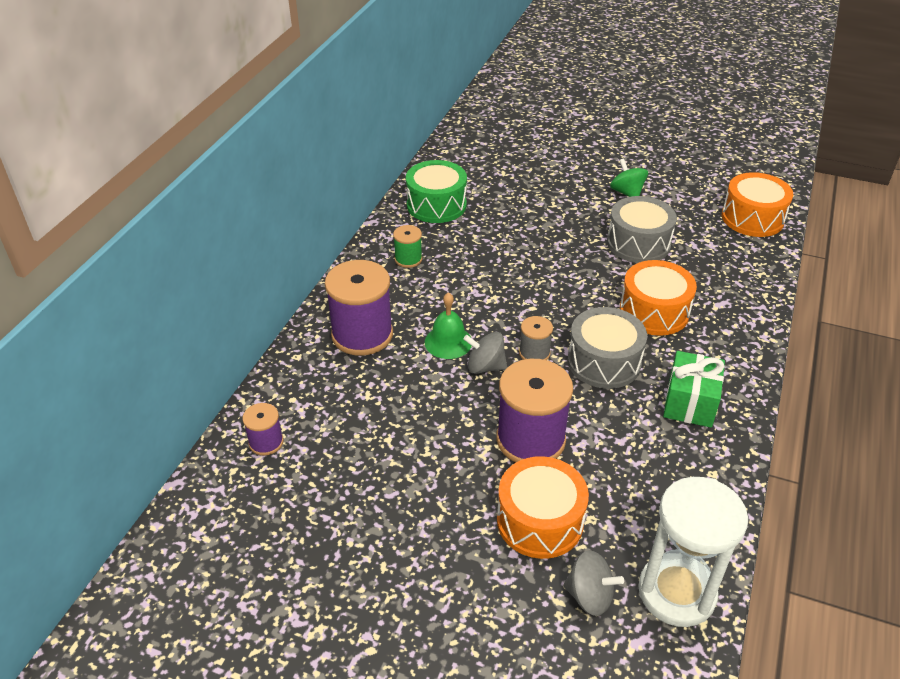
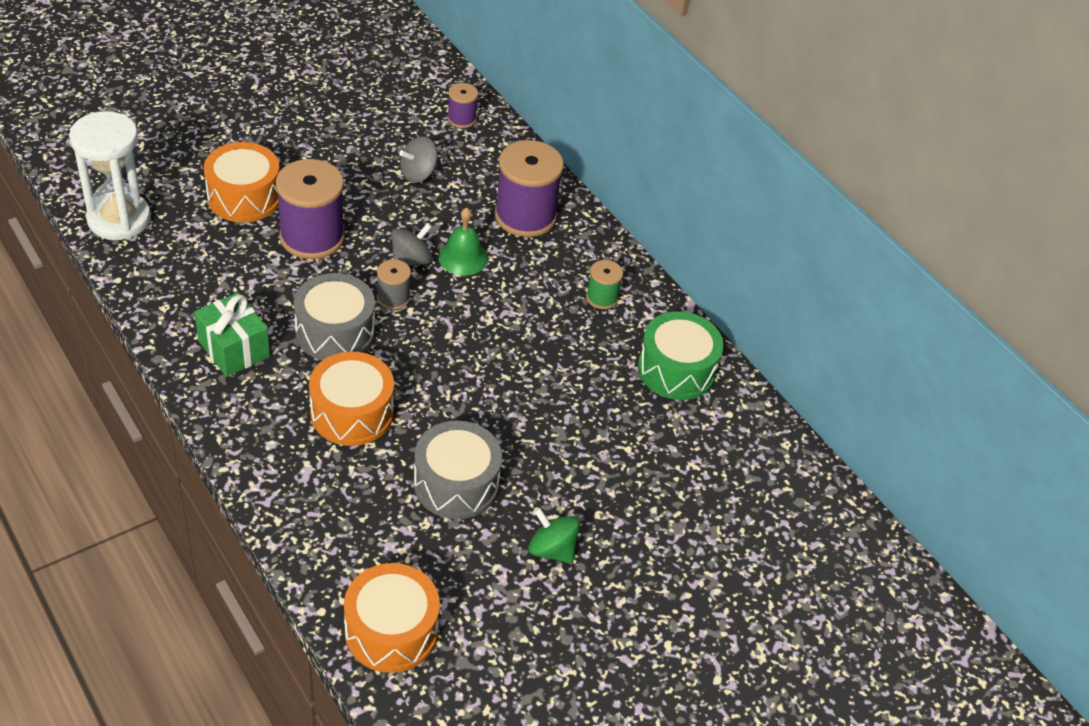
camera: 120 degrees right, 5 degrees up
grey spinning top [563,550,624,616] -> grey spinning top moved to [399,136,438,183]
green spinning top [610,158,648,197] -> green spinning top turned 150 degrees counterclockwise [529,508,580,564]

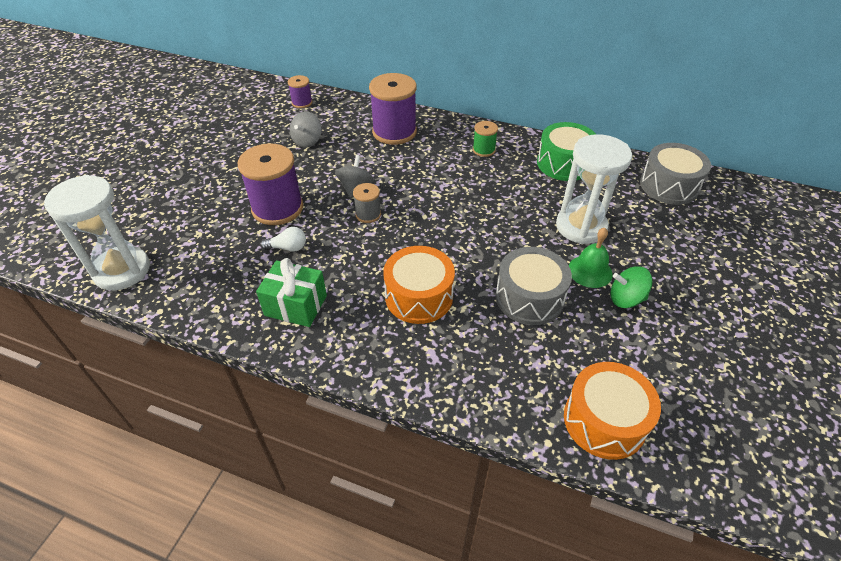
camera: 30 degrees left, 0 degrees up
orange drum [204,142,280,222] -> none
grey drum [294,273,375,360] -> grey drum moved to [640,143,711,205]
green bell [438,207,488,275] -> green bell moved to [569,228,613,288]
none -> white light bulb [260,227,306,252]
none -> white hourglass [556,134,632,244]

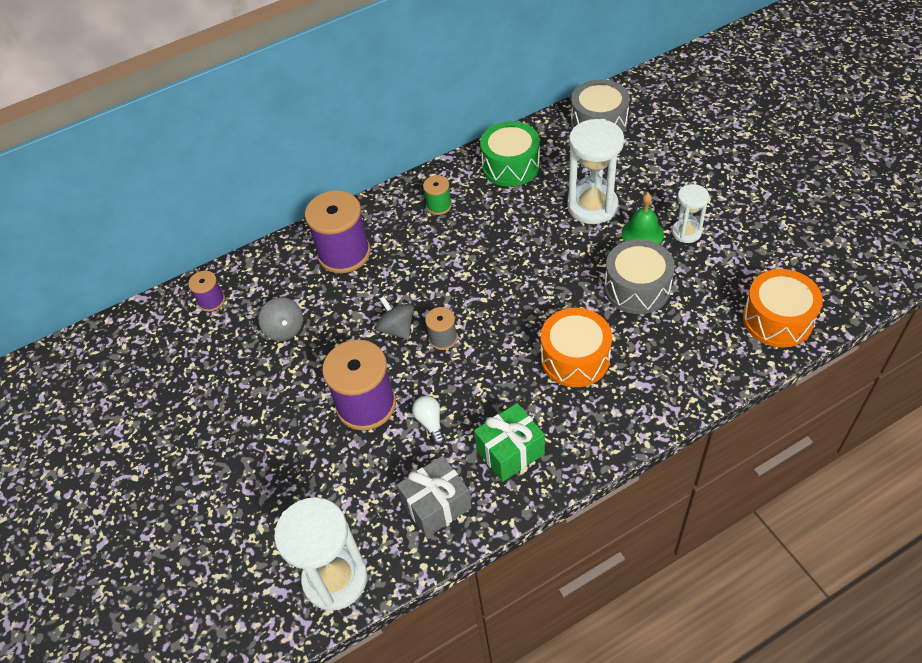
camera: 45 degrees left, 5 degrees up
white light bulb [260,227,306,252] -> white light bulb turned 60 degrees counterclockwise [412,396,445,445]
green spinning top [610,266,653,308] -> white hourglass [672,184,709,243]
none -> grey gift [397,455,472,537]

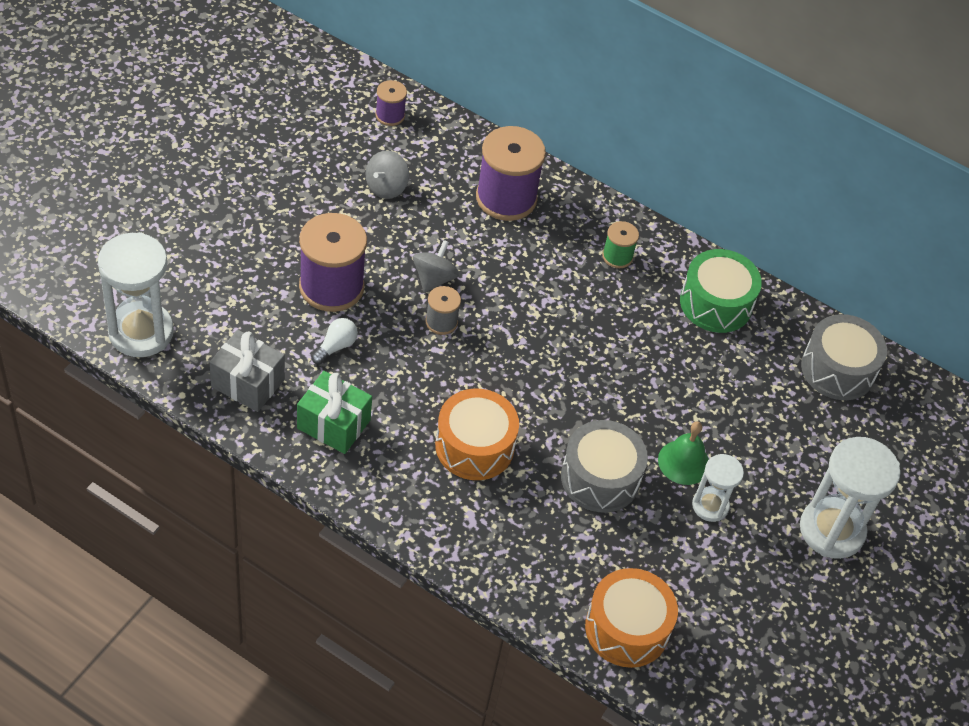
camera: 50 degrees right, 0 degrees up
white hourglass [567,119,624,224] -> white hourglass moved to [800,437,900,559]

